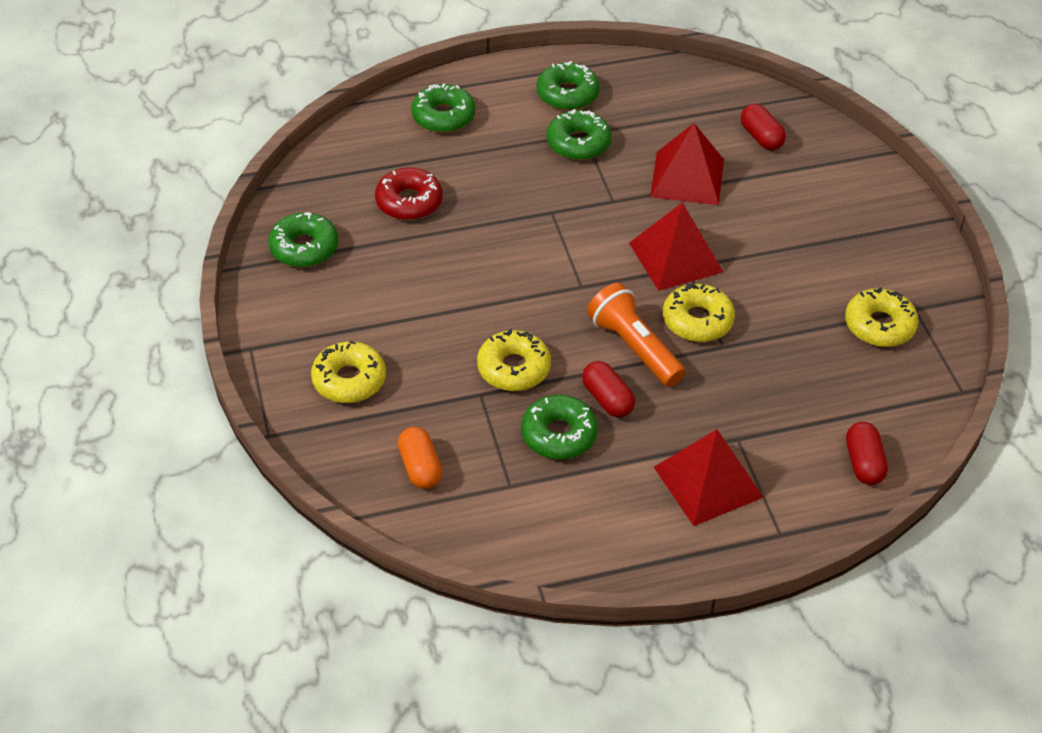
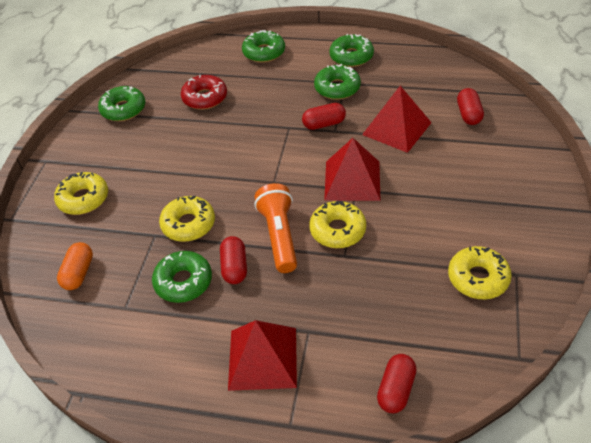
camera: 30 degrees right, 0 degrees up
none -> red capsule [302,103,346,130]

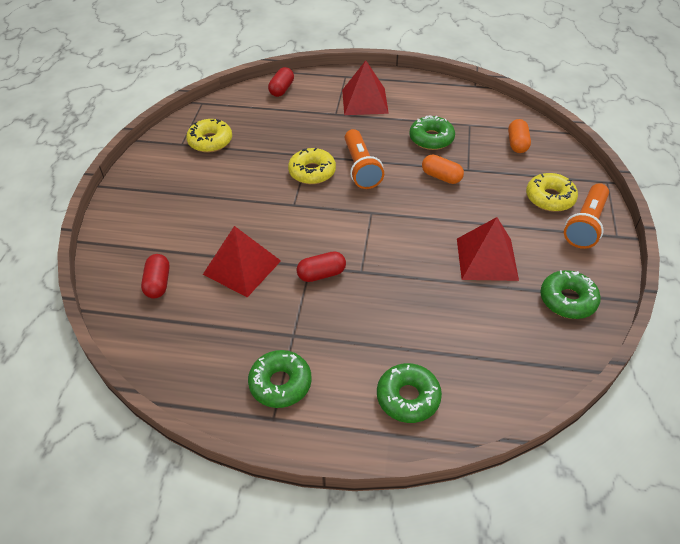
camera: 175 degrees right, 0 degrees up
yellow donut [159,196,215,242] -> orange capsule [422,155,464,184]
red donut [181,75,227,110] -> none
red capsule [220,236,247,284] -> none
green donut [314,64,361,100] -> none
red pyramid [324,138,381,201] -> red pyramid moved to [457,217,519,281]
none -> orange flashlight [564,183,609,249]

